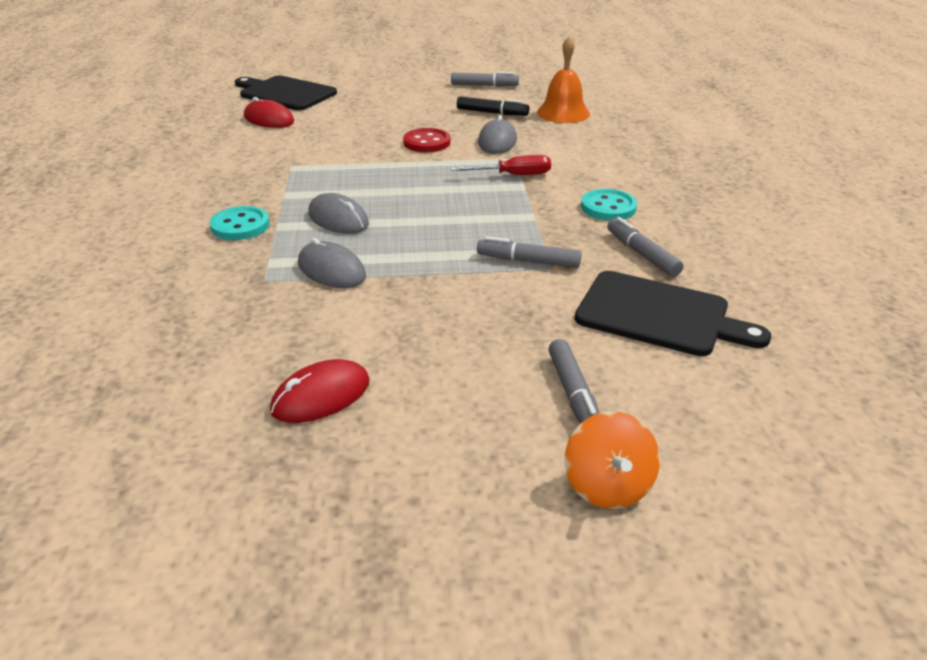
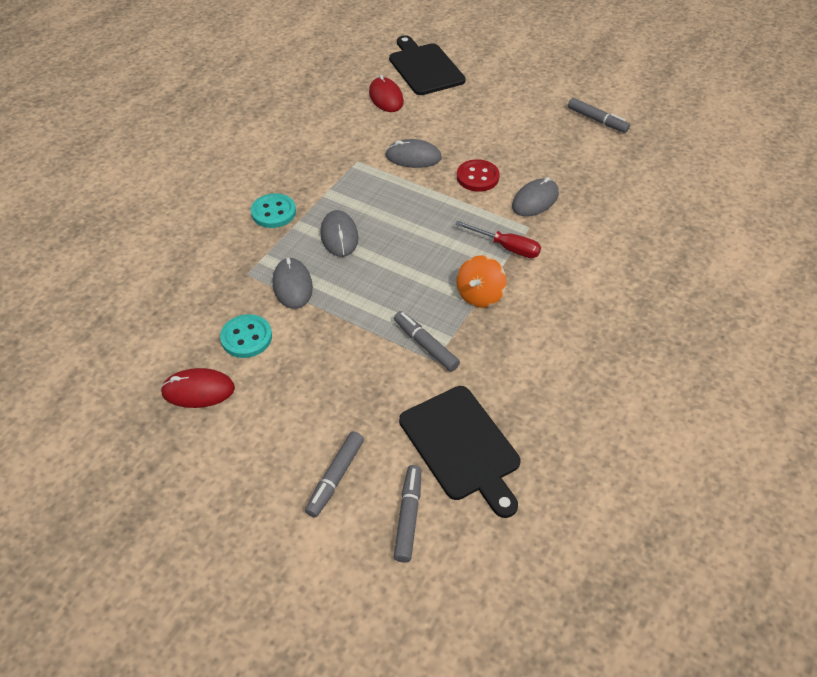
camera: 35 degrees right, 15 degrees up
black marker [457,96,529,116] -> none
orange bell [537,36,590,123] -> none
orange spinning top [565,411,660,509] -> orange spinning top moved to [456,255,506,308]
turquoise button [581,189,637,221] -> turquoise button moved to [220,314,272,358]
grey marker [607,217,683,277] -> grey marker moved to [394,465,421,563]
none -> grey mouse [385,139,442,168]

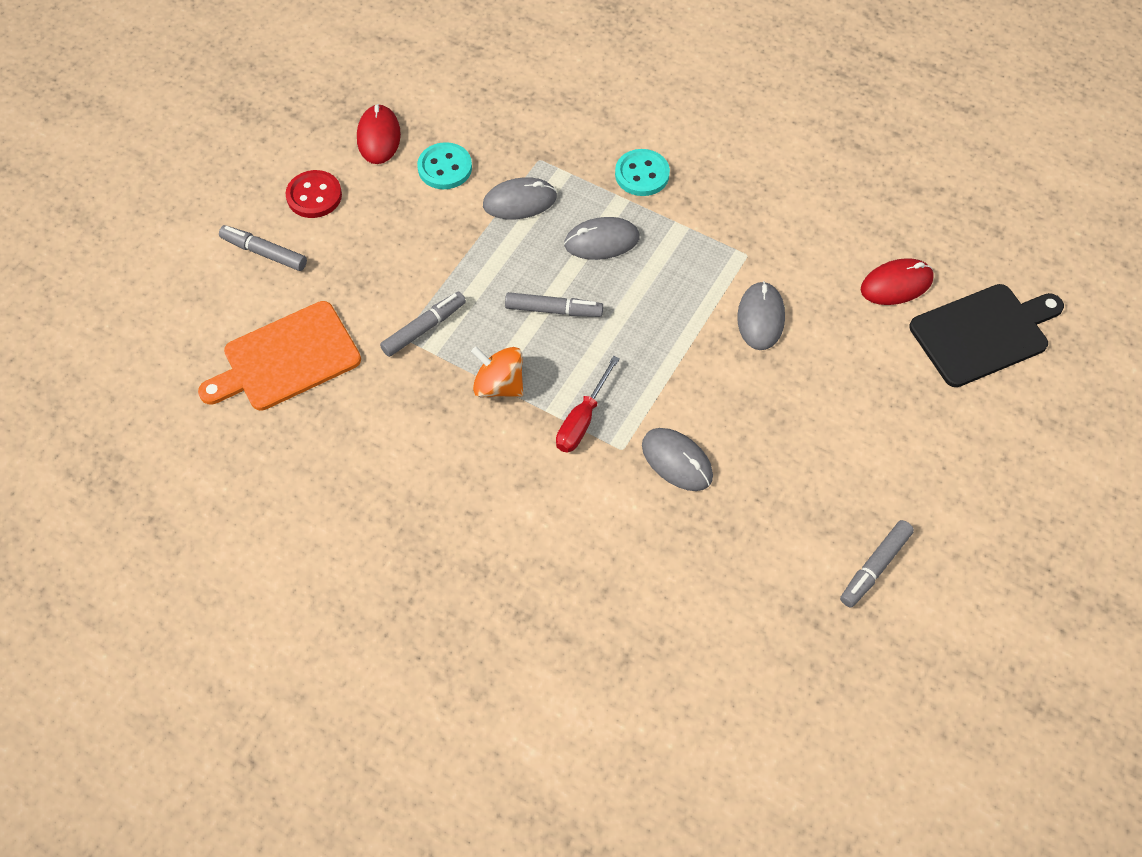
camera: 90 degrees right, 10 degrees up
grey marker [394,465,421,563] -> grey marker moved to [505,292,603,317]
black cutting board [399,386,521,518] -> orange cutting board [198,301,361,411]
red button [457,159,500,192] -> red button moved to [286,170,342,218]

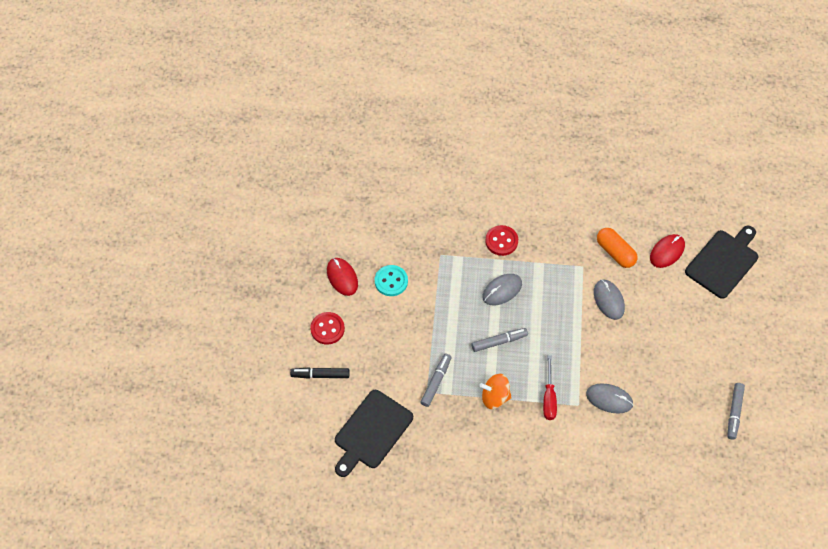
camera: 25 degrees left, 0 degrees up
orange cutting board [198,301,361,411] -> black cutting board [335,390,413,477]
grey marker [219,225,307,271] -> black marker [290,367,349,379]
grey mouse [483,177,557,219] -> none
turquoise button [615,149,670,196] -> red button [485,225,518,256]
none -> orange capsule [597,228,638,268]

